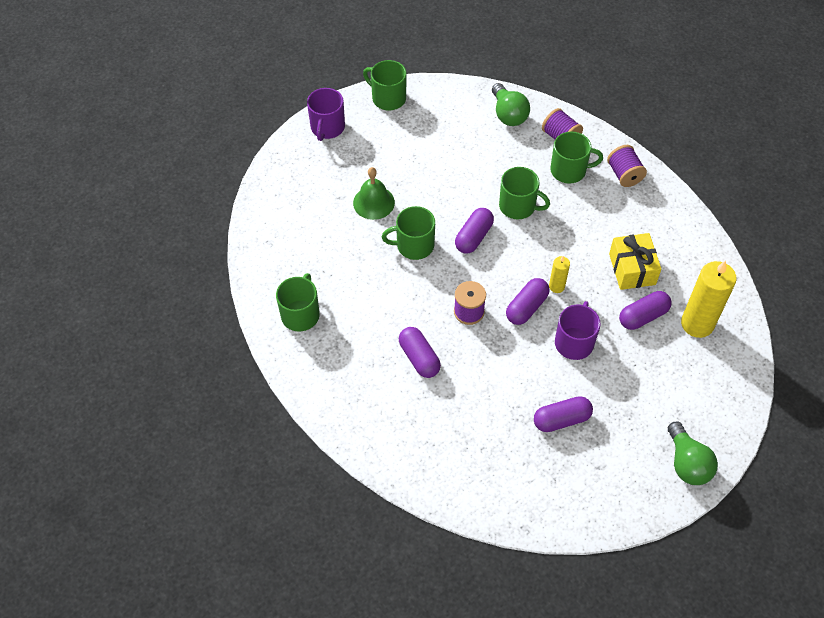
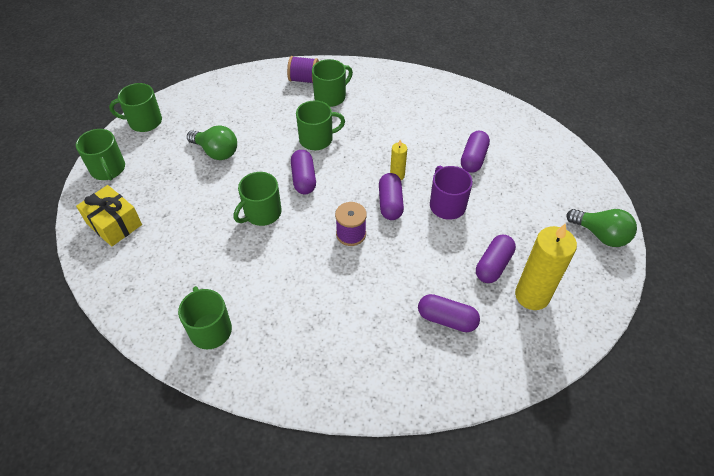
camera: 40 degrees left, 5 degrees down
purple mug [307,88,345,141] -> green mug [76,129,125,180]
green bell [353,167,395,220] -> none
purple capsule [399,327,441,378] -> purple capsule moved to [418,294,480,332]
green light bulb [492,83,530,126] -> green light bulb moved to [187,125,237,160]
purple spool [607,145,647,187] -> none
yellow gift [609,233,662,290] -> yellow gift moved to [76,185,142,247]
yellow candle [681,260,737,338] -> yellow candle moved to [515,223,577,310]

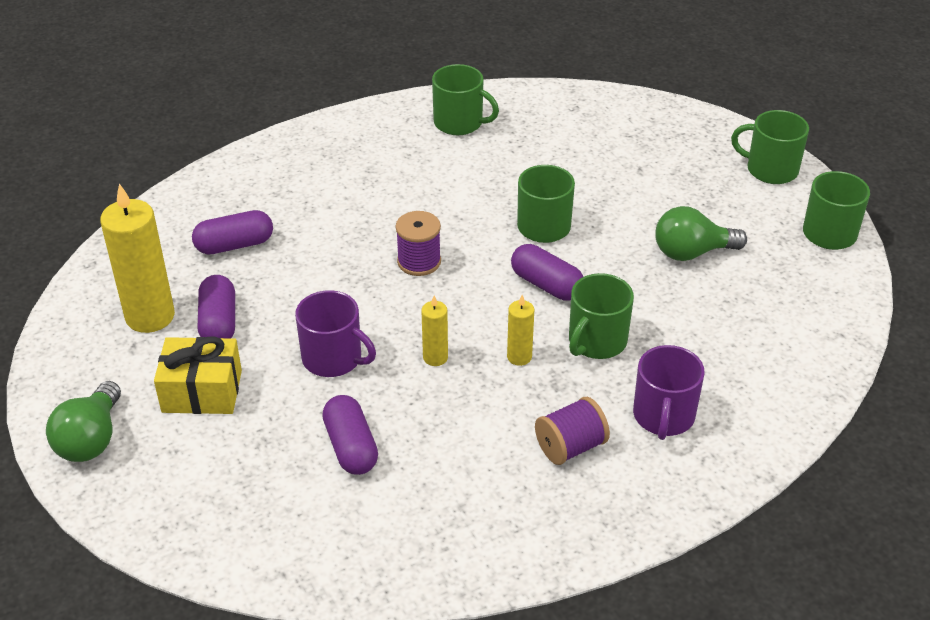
camera: 140 degrees right, 10 degrees down
yellow gift [76,185,142,247] -> yellow gift moved to [154,336,242,414]
purple spool [287,56,319,83] -> purple spool moved to [535,397,610,465]
green mug [312,59,353,107] -> purple mug [633,345,705,440]
purple capsule [379,173,404,220] -> none
green light bulb [567,209,637,247] -> green light bulb turned 75 degrees counterclockwise [46,381,121,462]
none -> yellow candle [507,295,534,366]

